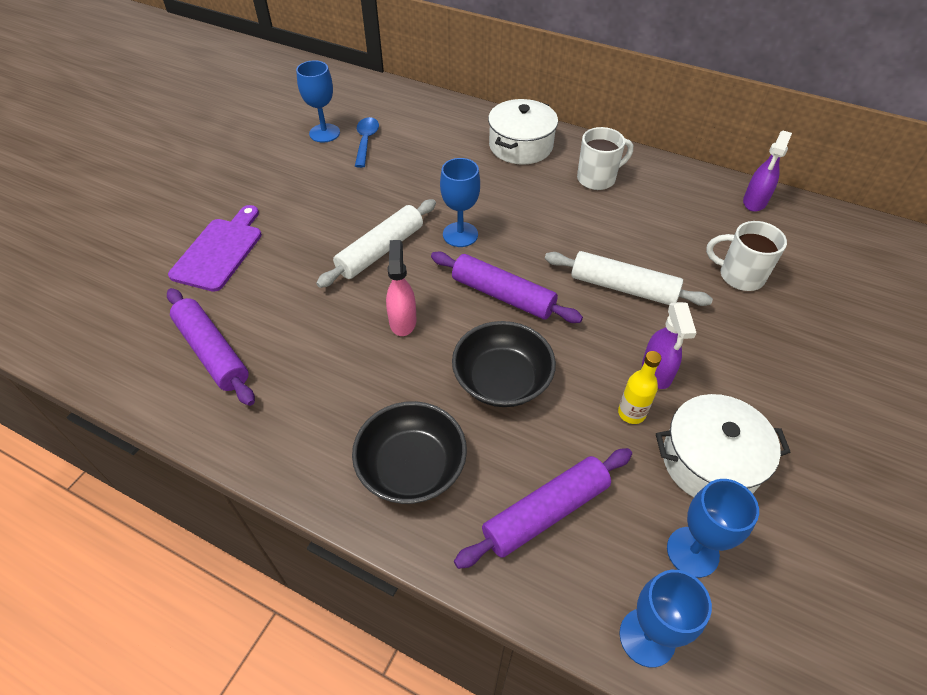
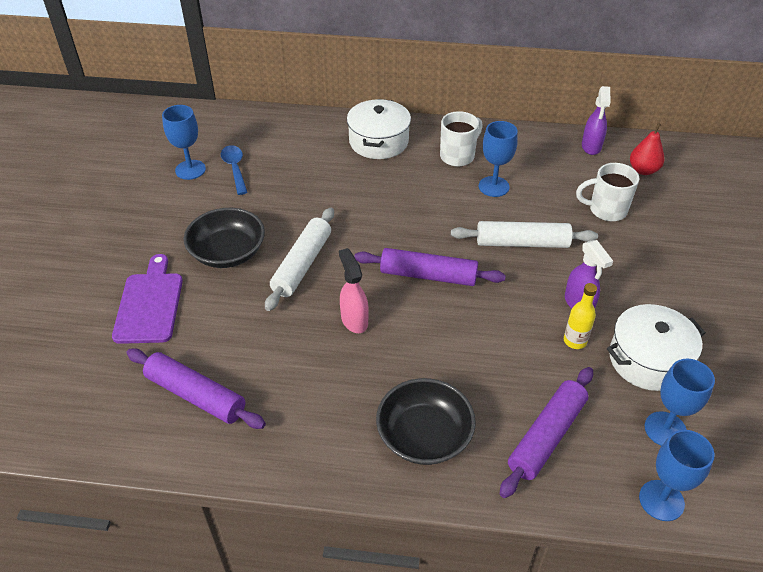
camera: 20 degrees left, 5 degrees down
blue goblet [440,158,480,247] -> blue goblet moved to [479,121,518,197]
black bowl [452,321,556,407] -> black bowl moved to [184,208,265,268]
none -> red pear [630,123,664,175]

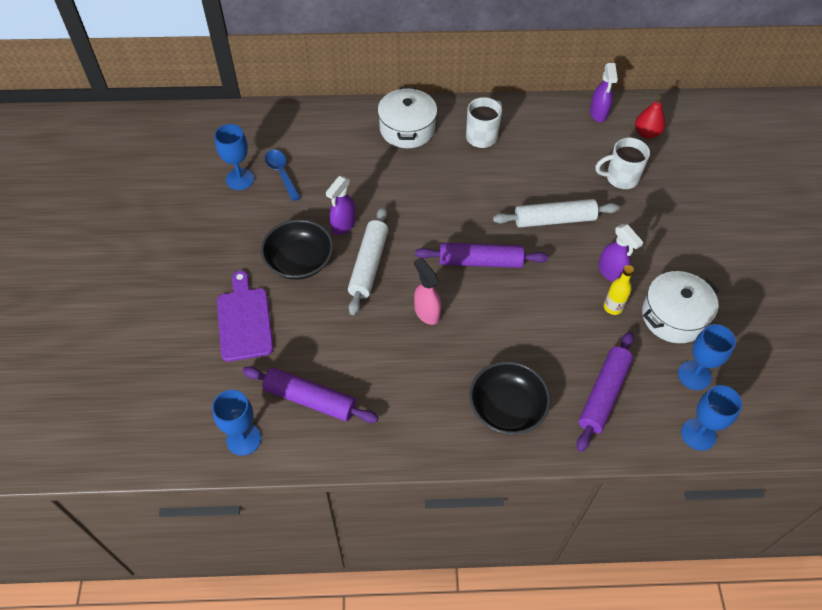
camera: 10 degrees left, 10 degrees up
blue goblet [479,121,518,197] -> blue goblet moved to [212,390,261,456]
none -> purple spray bottle [326,176,356,235]

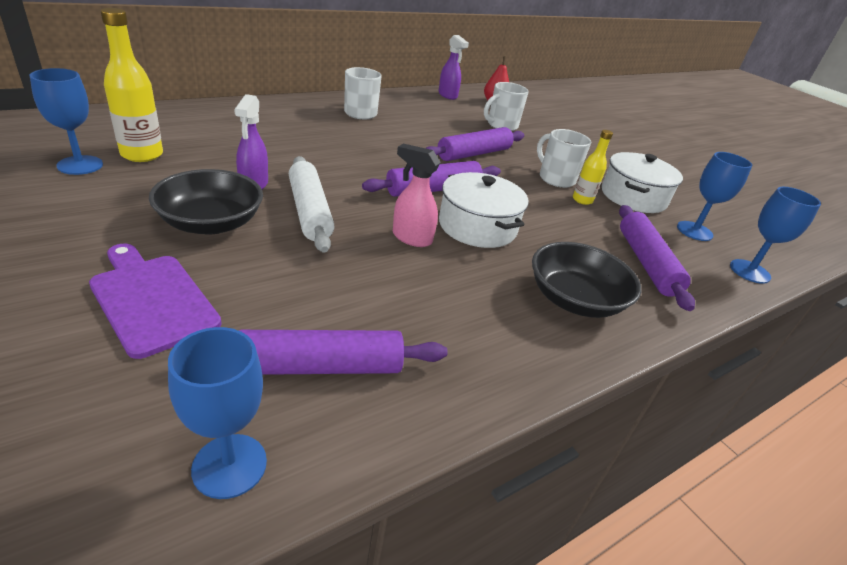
camera: 35 degrees left, 20 degrees down
blue spoon [265,150,301,201] -> yellow bottle [101,8,163,162]
white pot [378,87,437,148] -> white pot moved to [439,172,528,248]
white rolling pin [493,199,619,228] -> purple rolling pin [426,127,525,161]
purple spray bottle [598,224,643,282] -> white mug [537,129,591,188]

